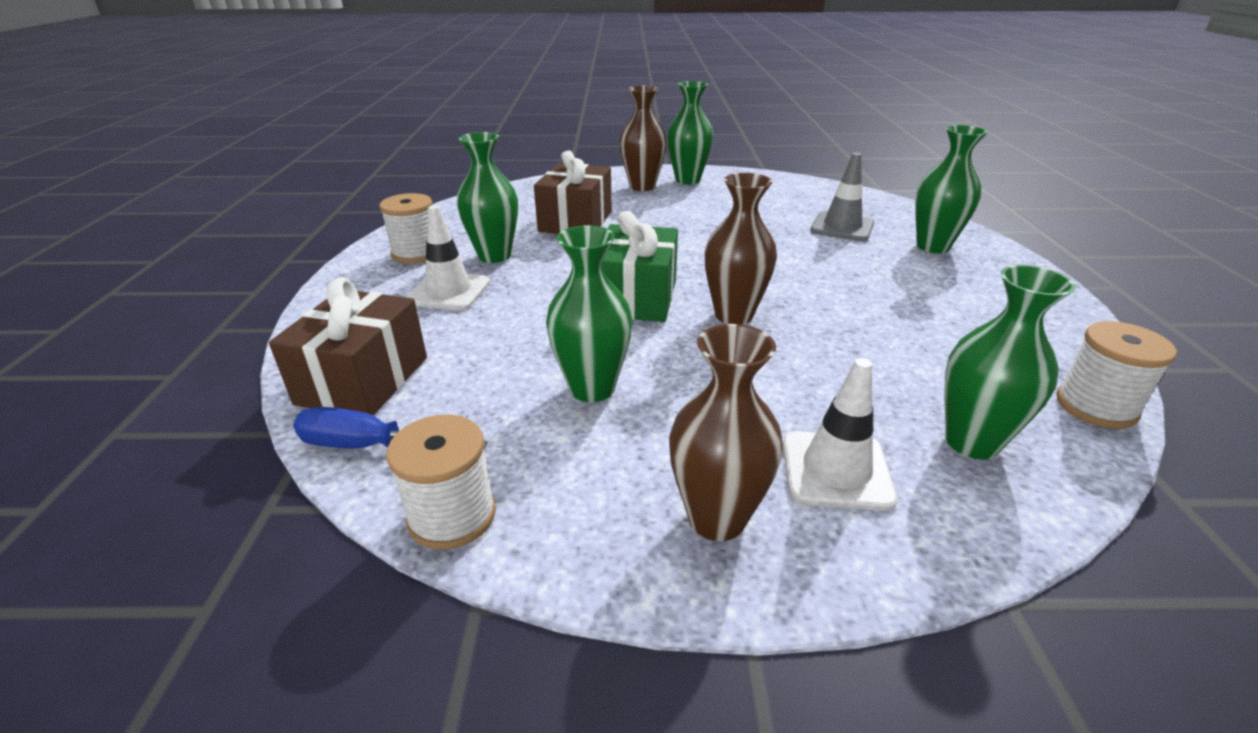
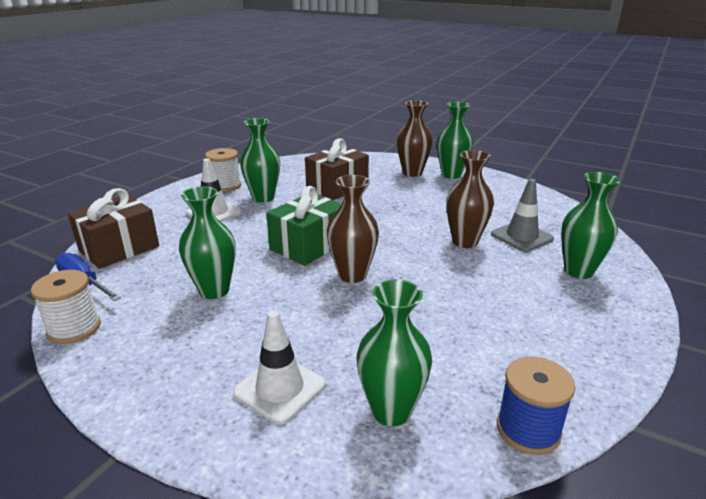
camera: 30 degrees right, 5 degrees down
brown vase [669,324,783,541] -> brown vase moved to [446,150,494,248]
white spool [1057,321,1177,429] -> blue spool [497,356,575,455]

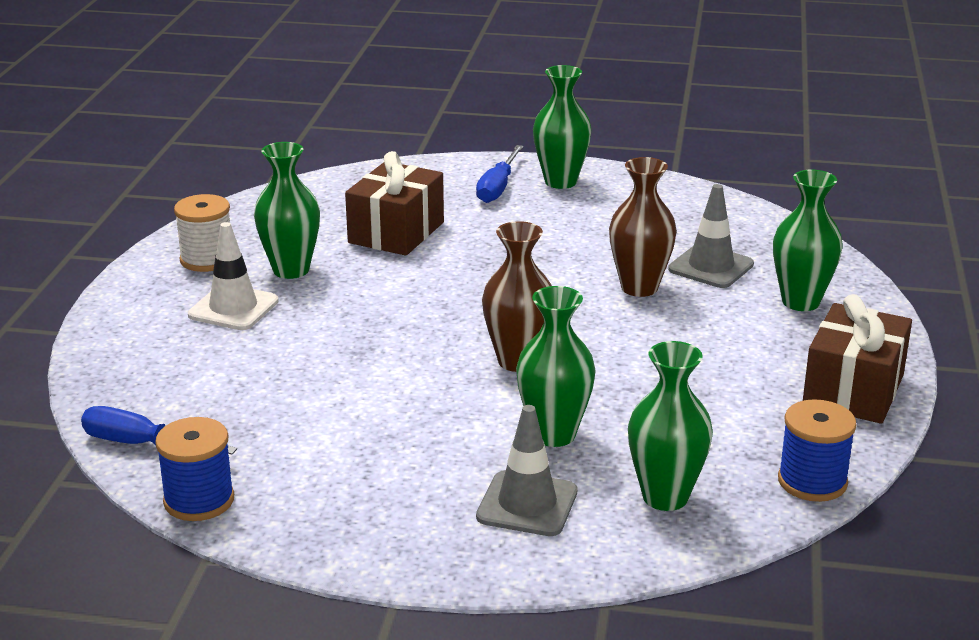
camera: 20 degrees left, 0 degrees up
white spool [31,270,101,344] -> blue spool [155,417,234,521]
brown gift [68,188,159,269] -> brown gift moved to [803,294,912,424]
green vase [179,186,236,299] -> green vase moved to [516,286,596,447]
white traffic cone [233,311,326,425] -> grey traffic cone [476,405,578,536]
green gift [266,186,342,266] -> none
brown vase [397,100,433,177] -> blue screwdriver [476,145,524,203]

